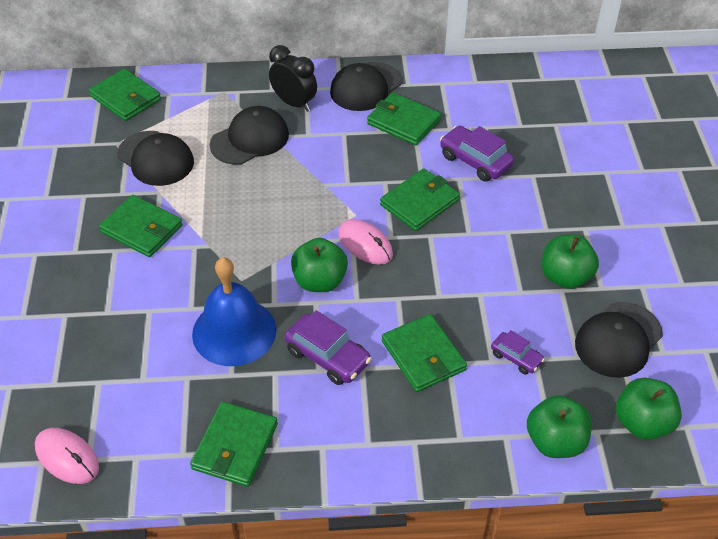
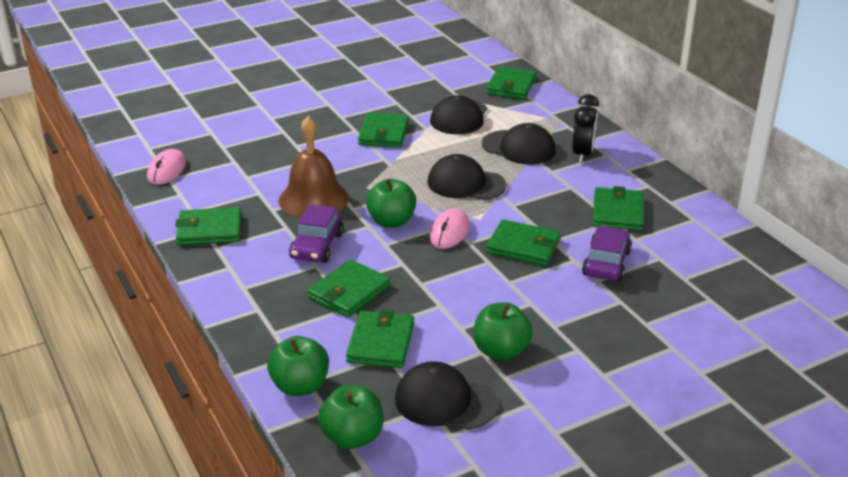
camera: 65 degrees right, 15 degrees down
blue bell [192,257,276,366] -> brown bell [279,116,349,218]
black cap [330,62,402,111] -> black cap moved to [427,154,506,200]
purple car [491,330,545,375] -> green wallet [346,309,414,368]

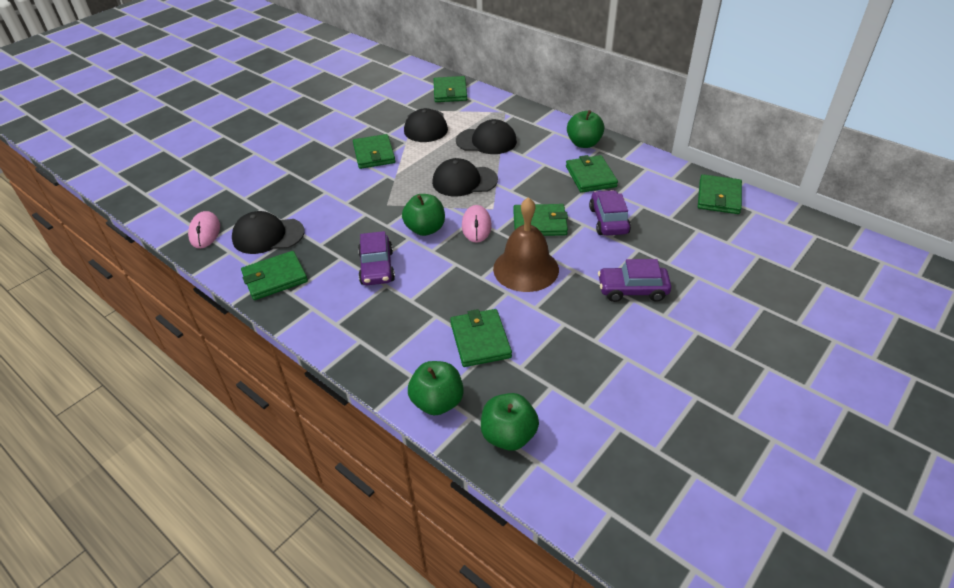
camera: 20 degrees left, 10 degrees up
brown bell [279,116,349,218] -> brown bell moved to [493,197,559,292]
green wallet [307,259,390,317] -> green wallet moved to [698,174,742,214]
black cap [395,361,498,430] -> black cap moved to [232,211,305,254]
green apple [473,302,533,360] -> green apple moved to [567,110,604,148]
black clock [572,94,599,163] -> none
none -> purple car [598,259,671,302]

